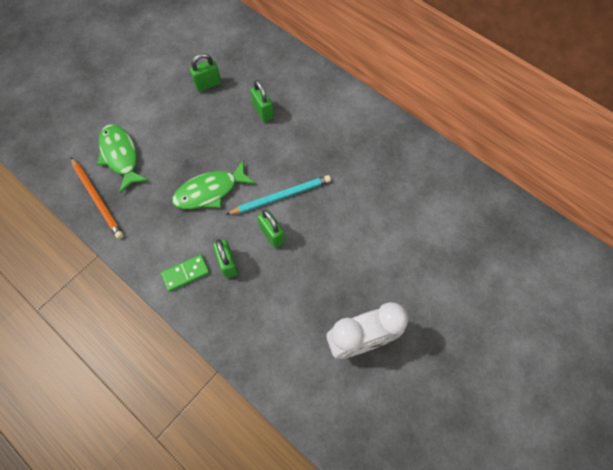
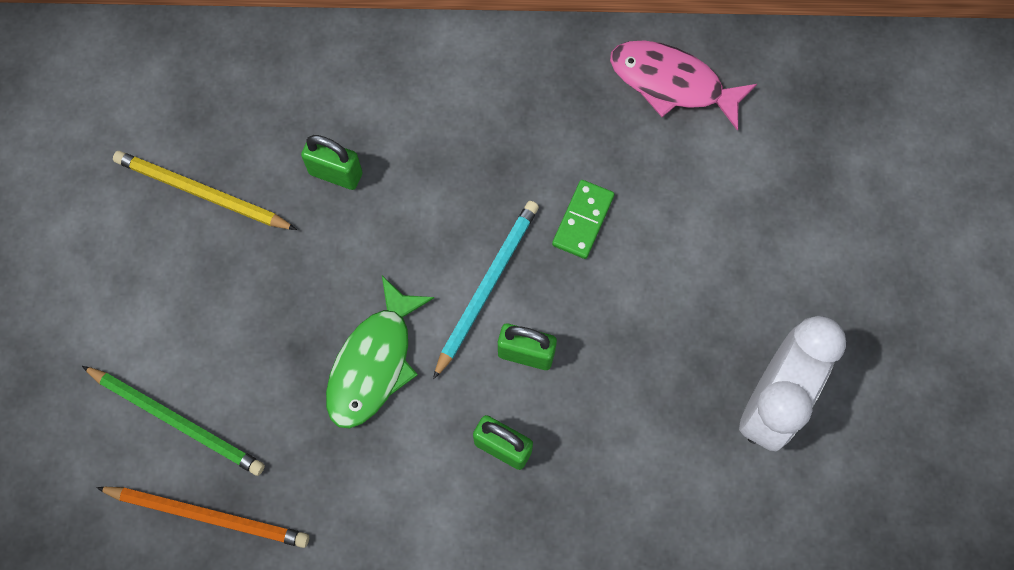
camera: 40 degrees left, 5 degrees up
green fish [97,124,149,193] -> green pencil [82,366,265,476]
green domino [161,254,210,292] -> green domino moved to [552,180,614,259]
green padlock [190,53,221,92] -> yellow pencil [113,151,297,230]
none -> pink fish [610,40,757,131]

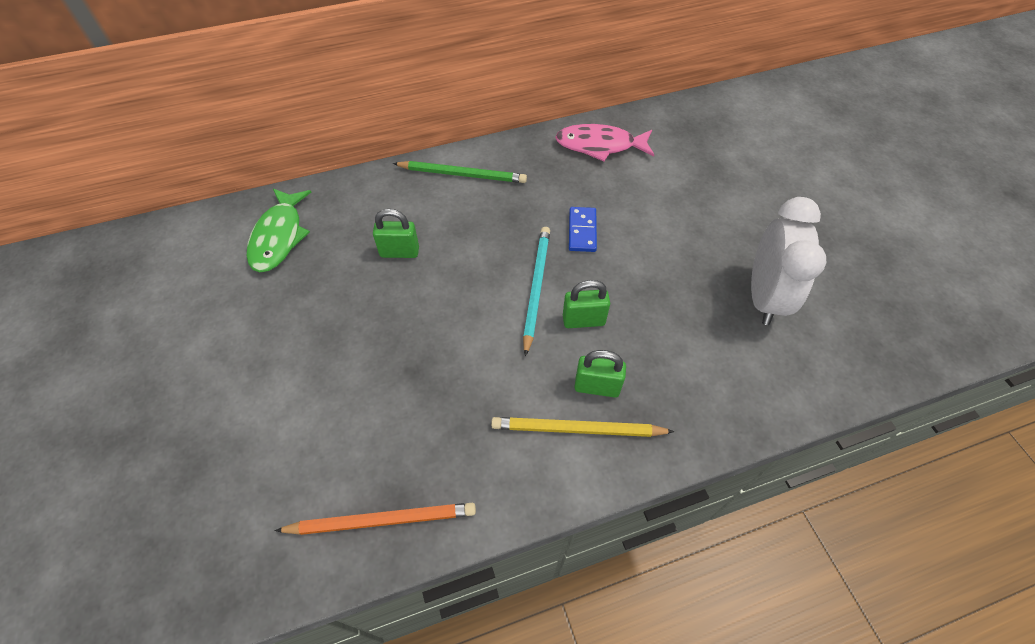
camera: 20 degrees left, 15 degrees down
green pencil [82,366,265,476] -> green pencil moved to [393,161,527,183]
yellow pencil [113,151,297,230] -> yellow pencil moved to [491,417,675,437]
green fish [326,276,434,429] -> green fish moved to [247,189,311,272]
green domino [552,180,614,259] -> blue domino [569,207,597,252]

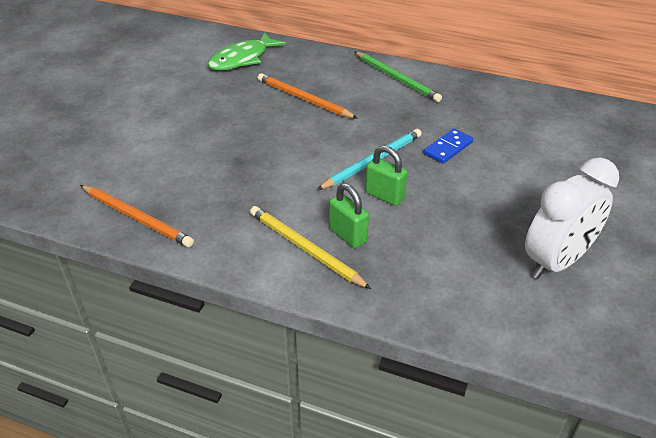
camera: 40 degrees right, 15 degrees down
green padlock [373,209,419,258] -> orange pencil [258,73,358,119]
pink fish [555,124,654,161] -> none

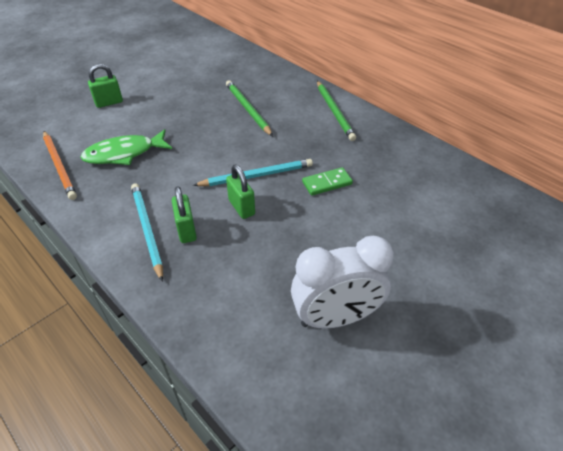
camera: 25 degrees right, 5 degrees up
green fish [208,32,286,70] -> green fish moved to [80,129,172,165]
yellow pencil [250,206,371,289] -> turquoise pencil [131,183,163,282]
orange pencil [258,73,358,119] -> green pencil [226,80,273,136]
blue domino [423,128,473,164] -> green domino [302,167,353,196]
none -> green padlock [88,64,123,108]

